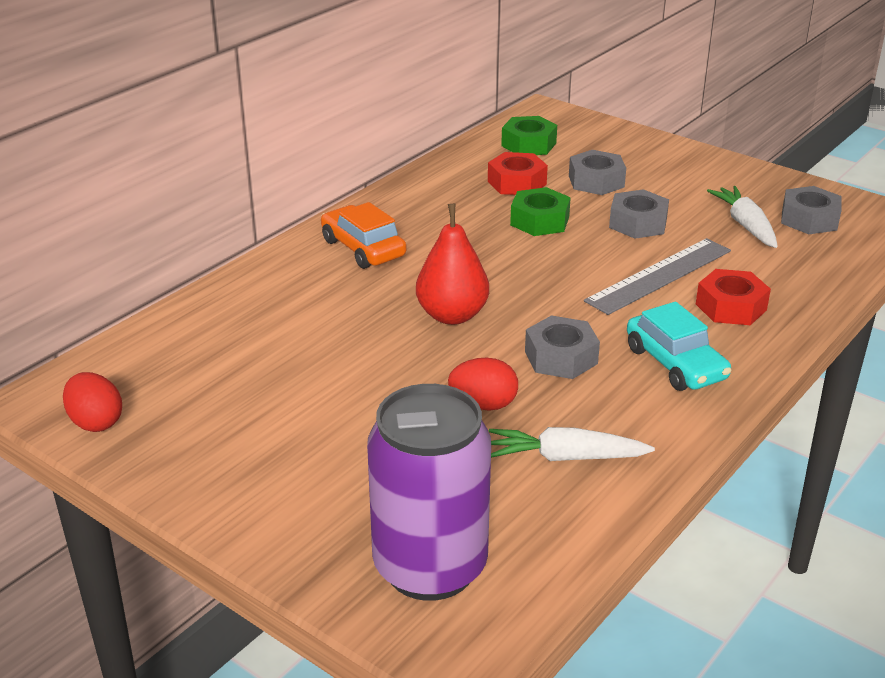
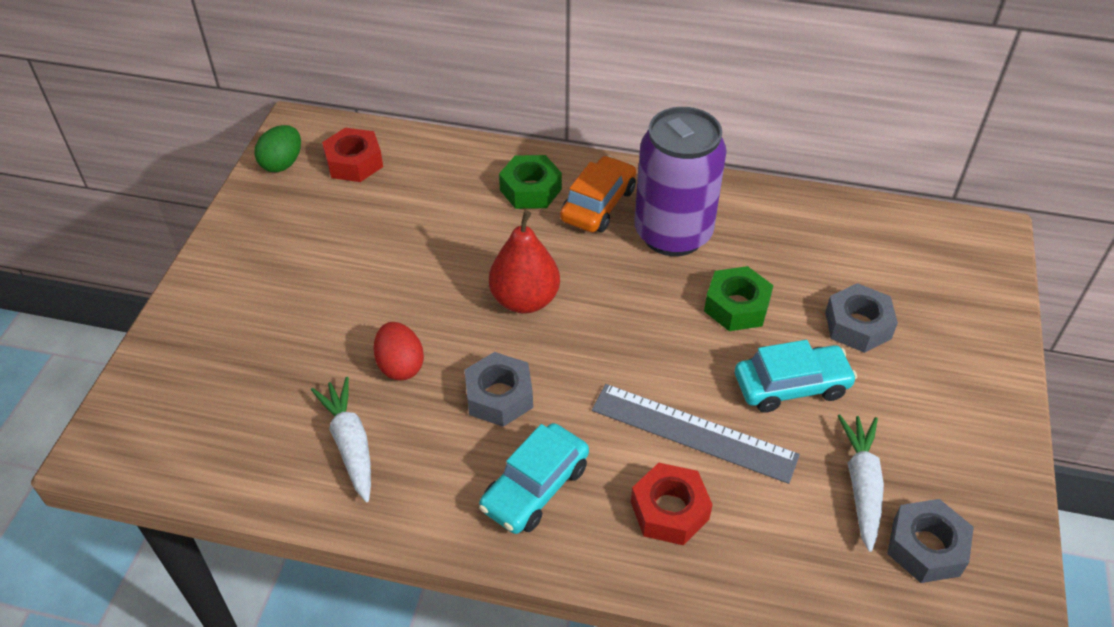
camera: 65 degrees right, 15 degrees up
red egg [63,372,122,432] -> green egg [254,125,301,172]
purple can [367,384,491,601] -> purple can moved to [634,107,727,256]
red nut [488,152,548,195] -> red nut moved to [322,128,383,182]
green nut [501,116,557,155] -> green nut moved to [499,155,562,209]
grey nut [609,189,669,239] -> turquoise car [735,340,857,413]
white carrot [707,186,778,248] -> white carrot turned 45 degrees counterclockwise [838,415,884,552]

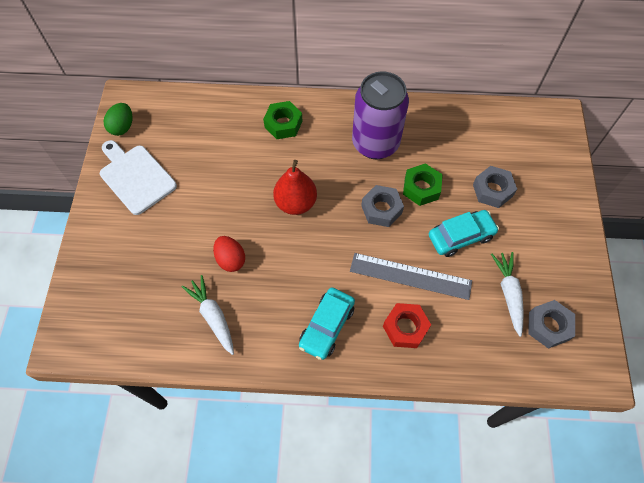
camera: 10 degrees left, 15 degrees up
red nut [322,128,383,182] -> none
grey nut [465,352,533,427] -> grey nut moved to [361,185,404,227]
orange car [560,156,636,233] -> none
none -> white cutting board [100,140,177,215]

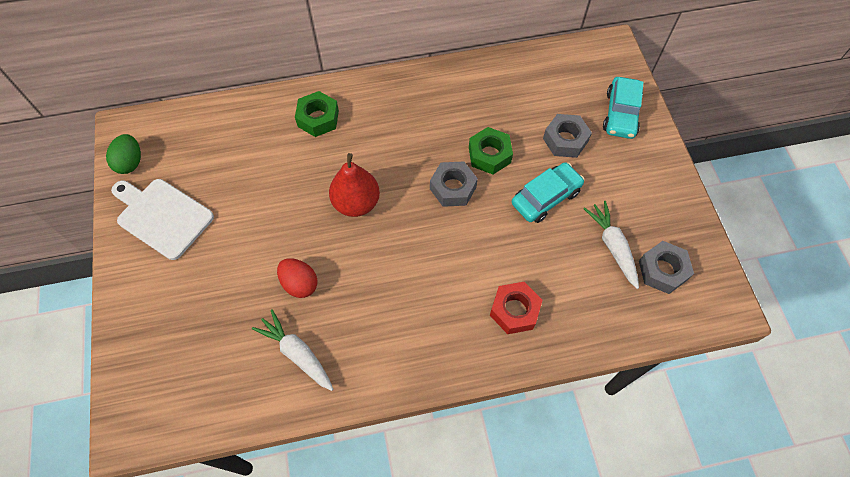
camera: 15 degrees left, 0 degrees up
turquoise car [299,288,355,360] -> turquoise car moved to [603,77,644,139]
grey ruler [350,253,472,300] -> none
purple can [352,71,409,159] -> none

